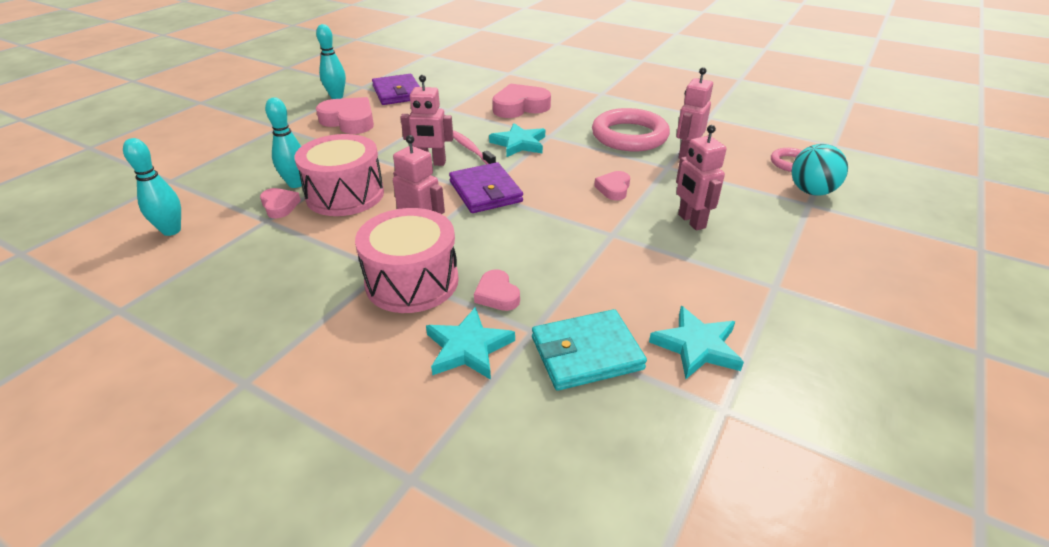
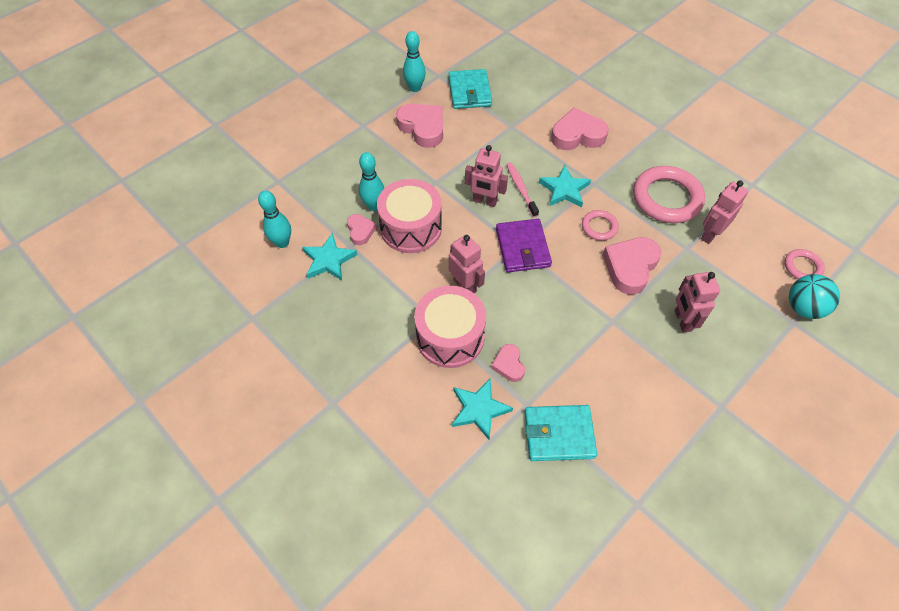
camera: 15 degrees right, 20 degrees up
purple wallet [372,74,420,105] -> turquoise wallet [448,69,492,109]
pink heart [594,171,630,200] -> pink heart [603,237,661,294], size x1.81
turquoise star [649,306,744,379] -> turquoise star moved to [302,233,358,281]
none -> pink ring [582,210,619,241]

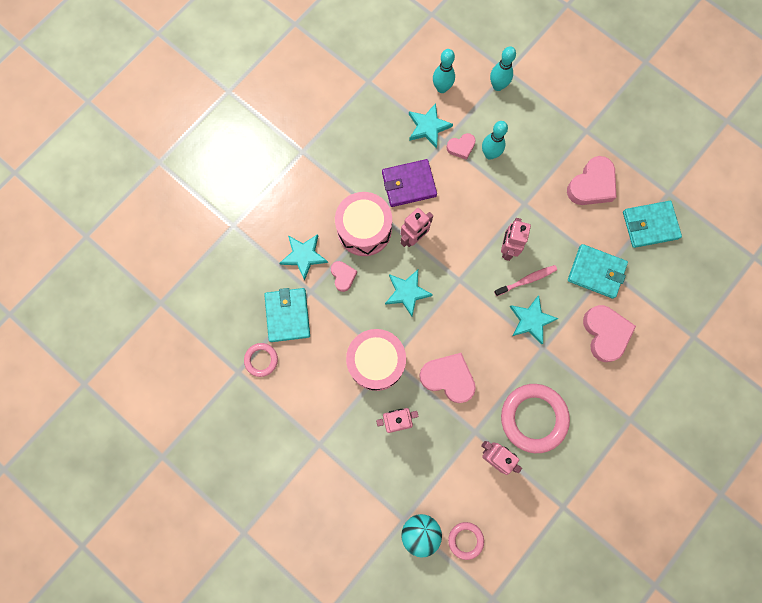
camera: 85 degrees right, 20 degrees up
pink drum [377,179,442,253] -> pink drum moved to [346,329,406,391]
turquoise bowling pin [403,31,426,92] -> turquoise bowling pin moved to [490,46,516,91]
pink heart [491,344,525,382] -> pink heart turned 90 degrees clockwise [331,261,357,292]
purple wallet [496,219,552,272] -> purple wallet moved to [382,159,437,207]
pink ring [582,210,619,241] -> pink ring moved to [244,343,278,377]
none -> turquoise star [385,270,433,316]
none -> turquoise wallet [568,244,628,299]

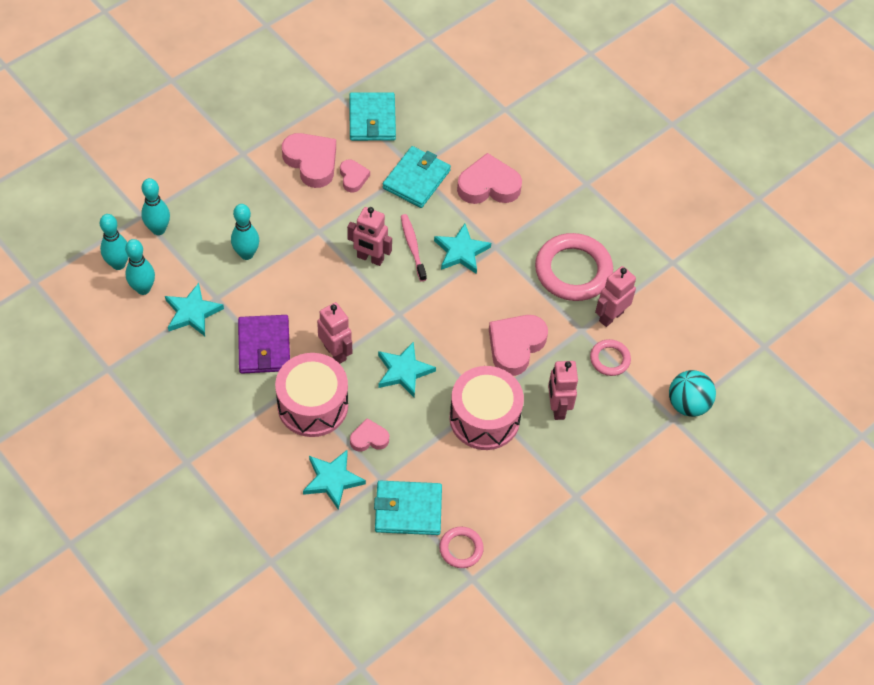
camera: 85 degrees left, 20 degrees down
pink heart [446,133,476,160] -> pink heart moved to [340,160,370,192]
pink ring [448,522,484,560] -> pink ring moved to [590,339,631,376]
none -> turquoise bowling pin [100,214,129,270]

